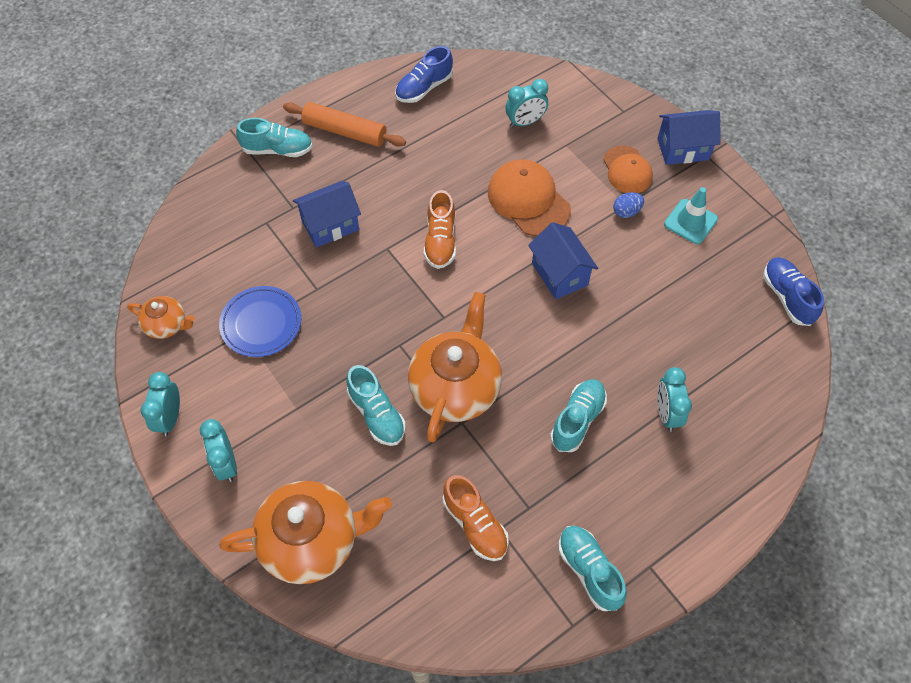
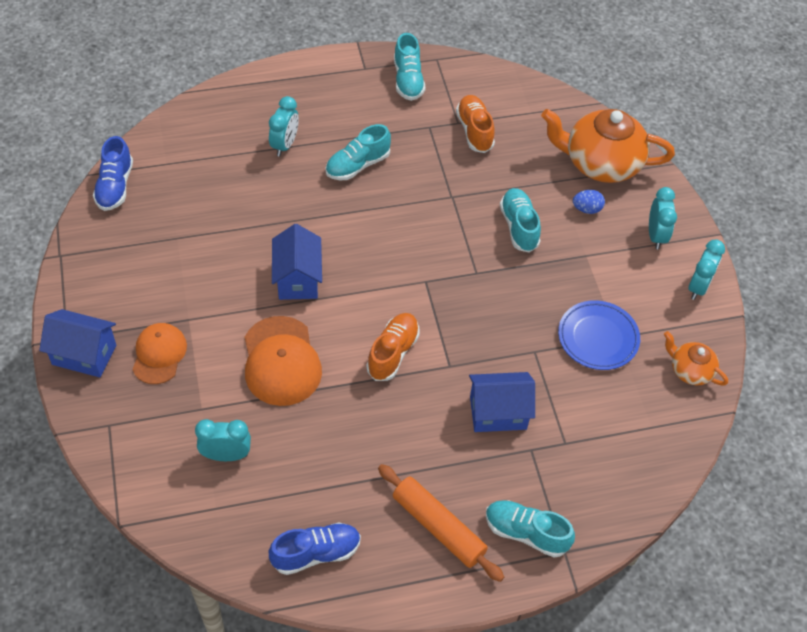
camera: 160 degrees left, 5 degrees down
orange teapot [408,292,502,442] -> none
blue egg [613,192,644,218] -> blue egg moved to [573,190,605,214]
turquoise traffic cone [664,187,718,244] -> none

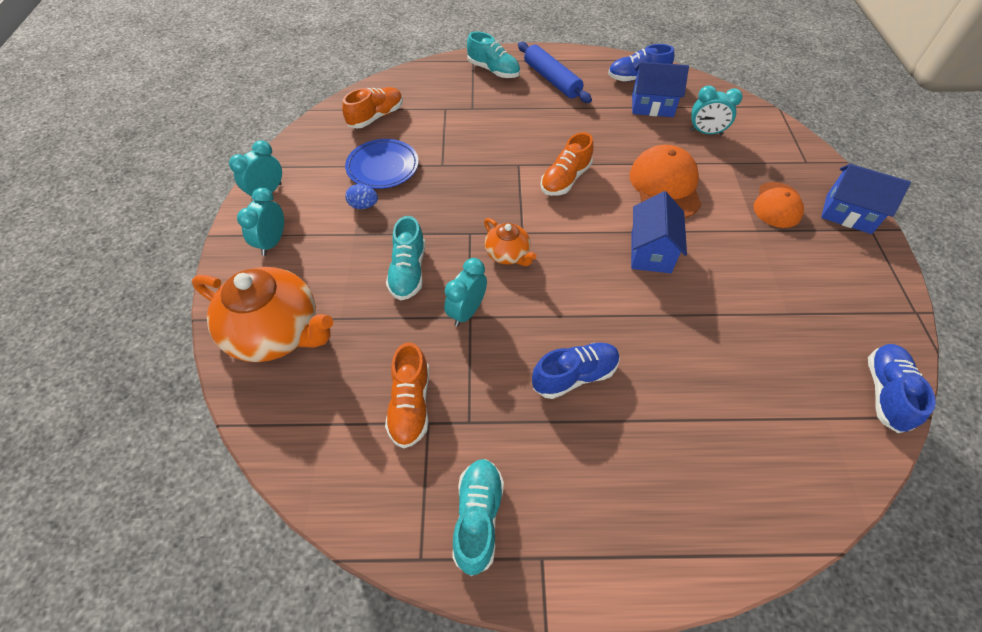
camera: 165 degrees left, 0 degrees up
turquoise clock [269,96,299,157] -> turquoise clock moved to [444,258,487,327]
turquoise shoe [325,124,391,180] -> blue shoe [532,343,620,399]
orange rolling pin [378,464,504,582] -> blue rolling pin [518,42,592,103]
blue house [469,372,535,432] -> blue house moved to [632,62,689,117]
blue egg [573,190,605,214] -> blue egg moved to [345,184,378,209]
orange teapot [664,331,728,386] -> orange teapot moved to [484,218,537,266]
none -> orange shoe [342,87,403,128]

